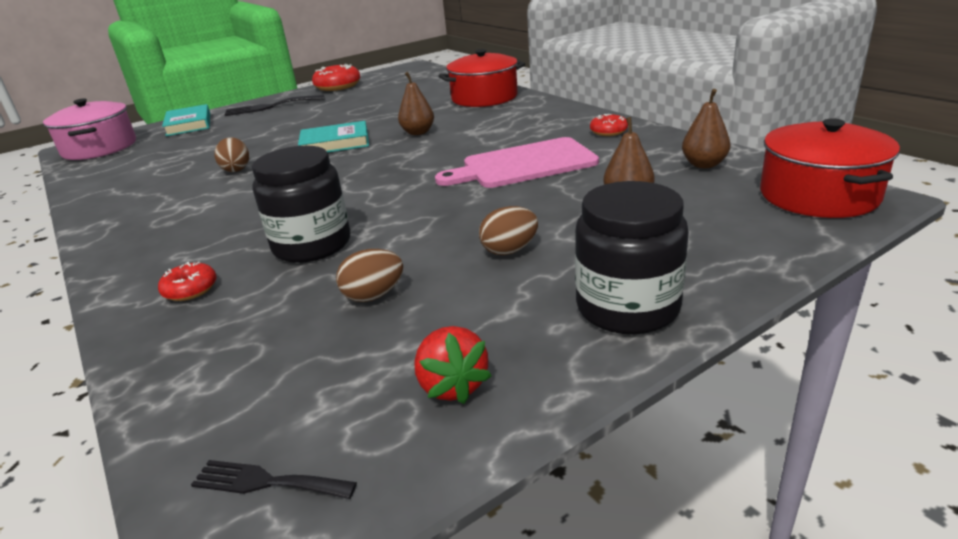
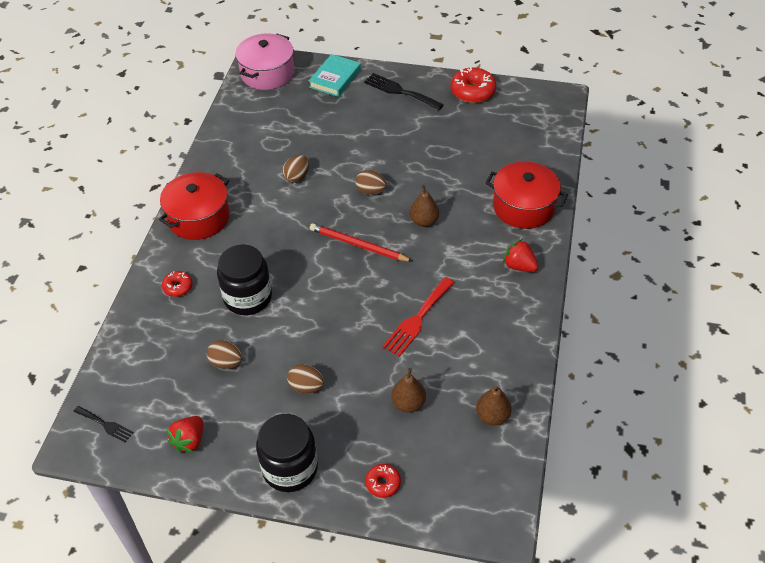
camera: 45 degrees right, 20 degrees up
black fork [191,460,357,499] -> black fork turned 150 degrees clockwise [73,406,134,443]
turquoise book [298,121,369,152] -> brown egg [355,170,386,195]
pink cutting board [435,137,599,188] -> red fork [382,277,455,357]
red donut [590,114,628,136] -> red donut moved to [365,464,401,498]
red pot [760,118,900,218] -> red pot moved to [159,172,230,240]
none -> red pencil [310,223,413,262]
none -> red strawberry [503,239,538,272]

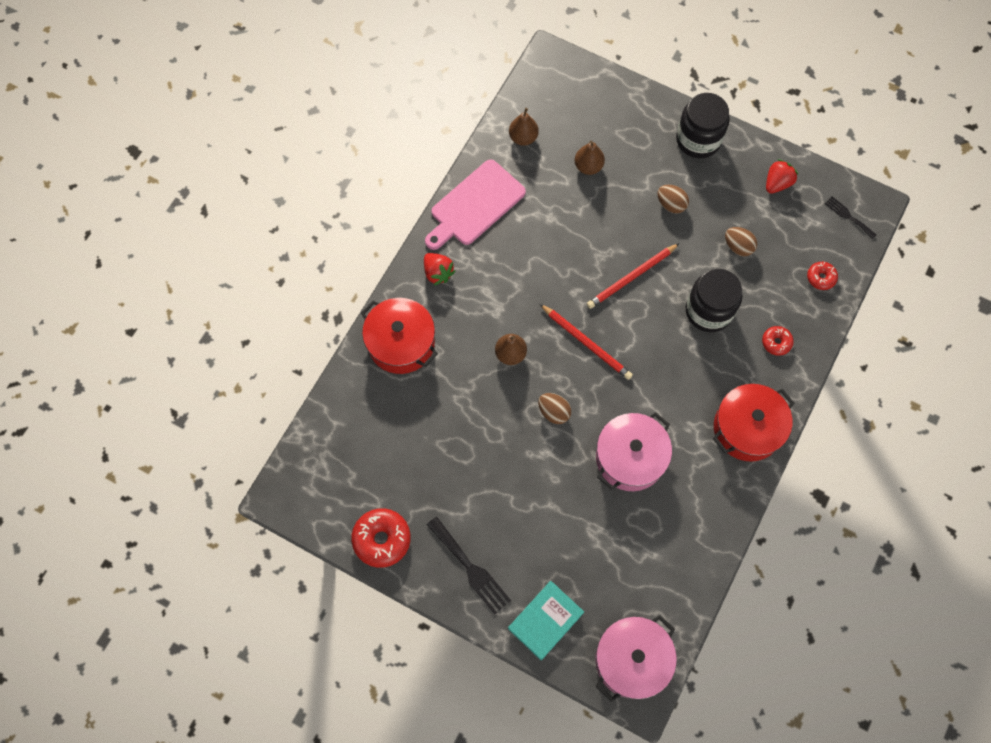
camera: 165 degrees left, 20 degrees up
brown egg [282,155,309,183] -> pink pot [596,412,672,491]
red donut [365,464,401,498] -> red donut moved to [807,262,838,290]
red fork [382,277,455,357] -> none
none -> pink cutting board [425,159,526,250]
none -> red pencil [587,243,680,309]

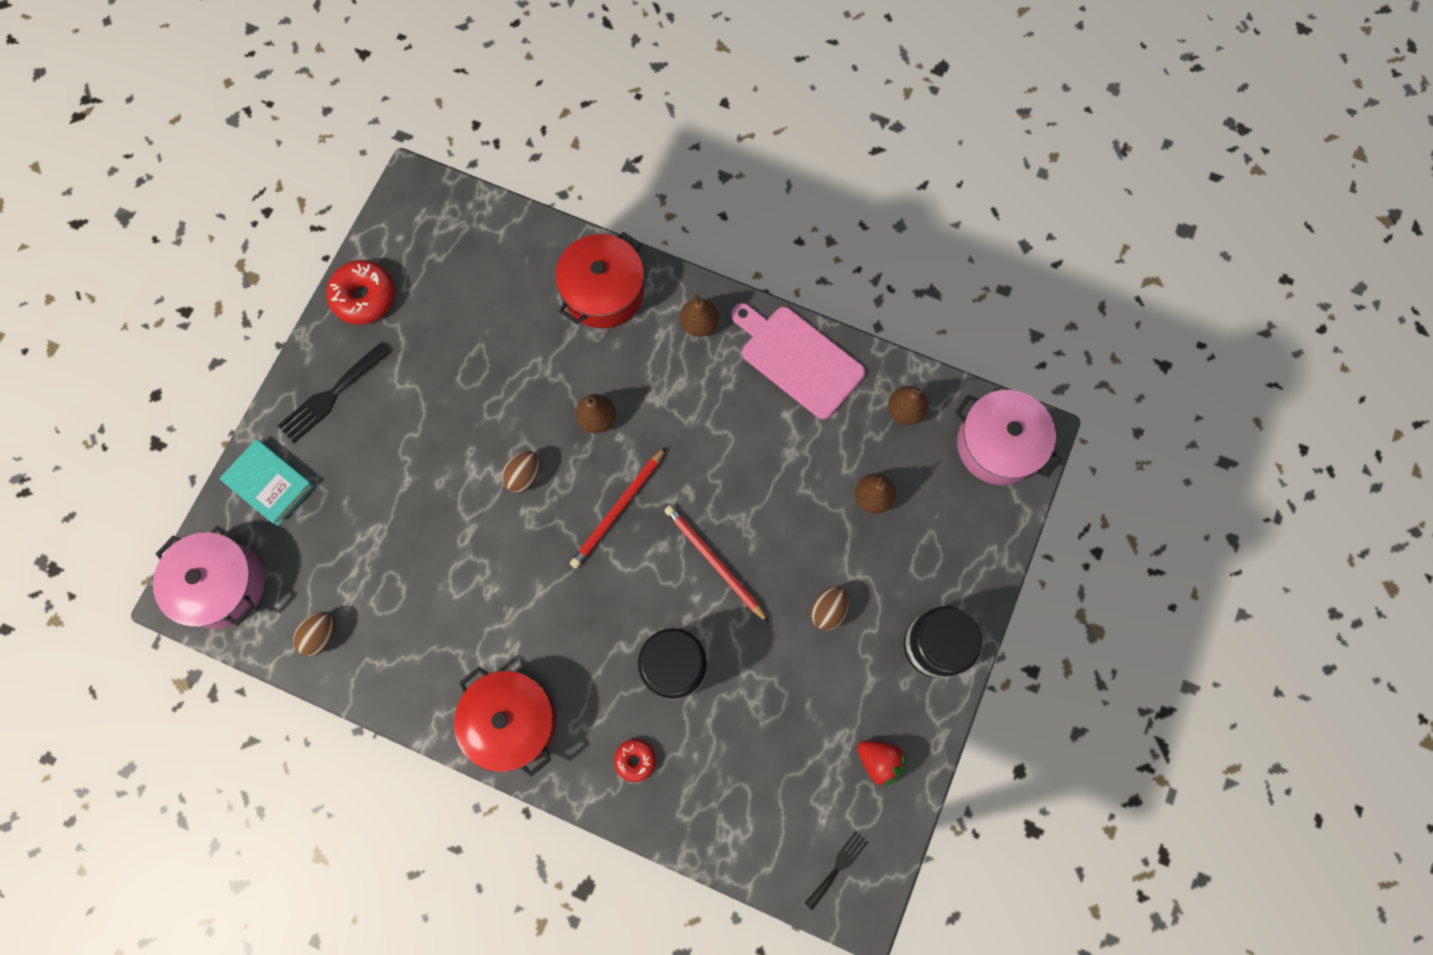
camera: 85 degrees right, 5 degrees up
red strawberry [424,253,455,285] -> brown pear [680,294,719,337]
pink pot [596,412,672,491] -> pink pot moved to [955,390,1061,485]
brown egg [725,227,757,256] -> brown egg moved to [293,612,335,656]
red donut [807,262,838,290] -> none

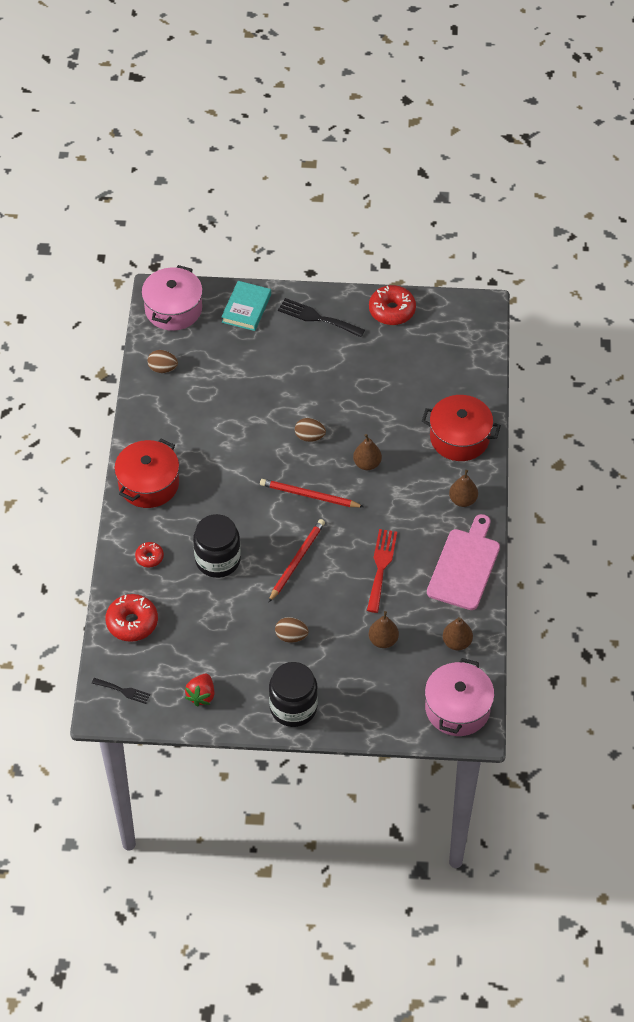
camera: 70 degrees right, 20 degrees down
none -> red donut [105,594,158,642]
none -> red fork [367,529,397,613]

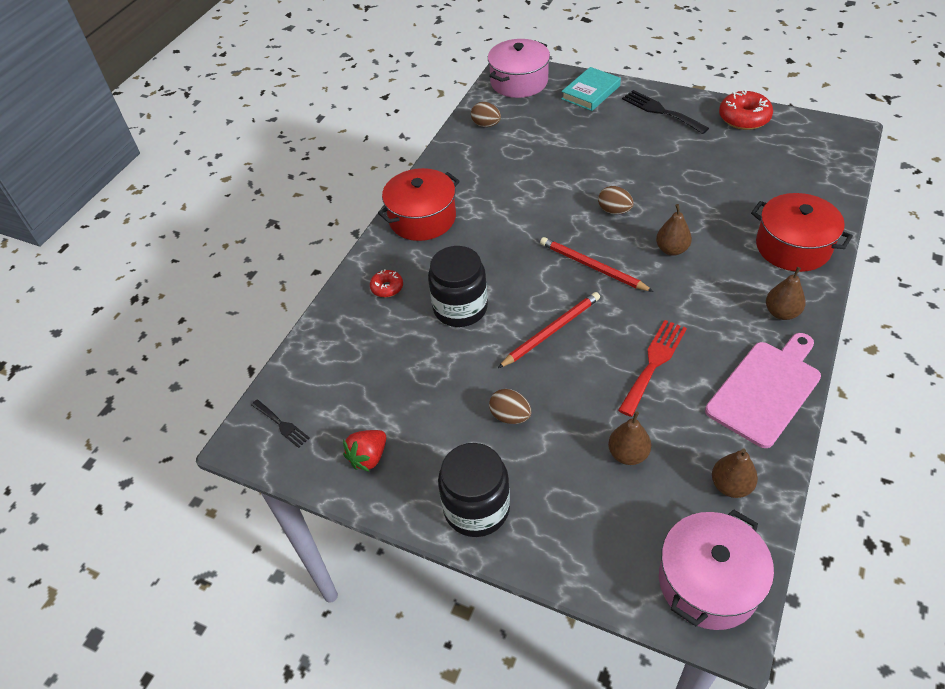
camera: 25 degrees right, 5 degrees down
red donut [105,594,158,642] -> none

